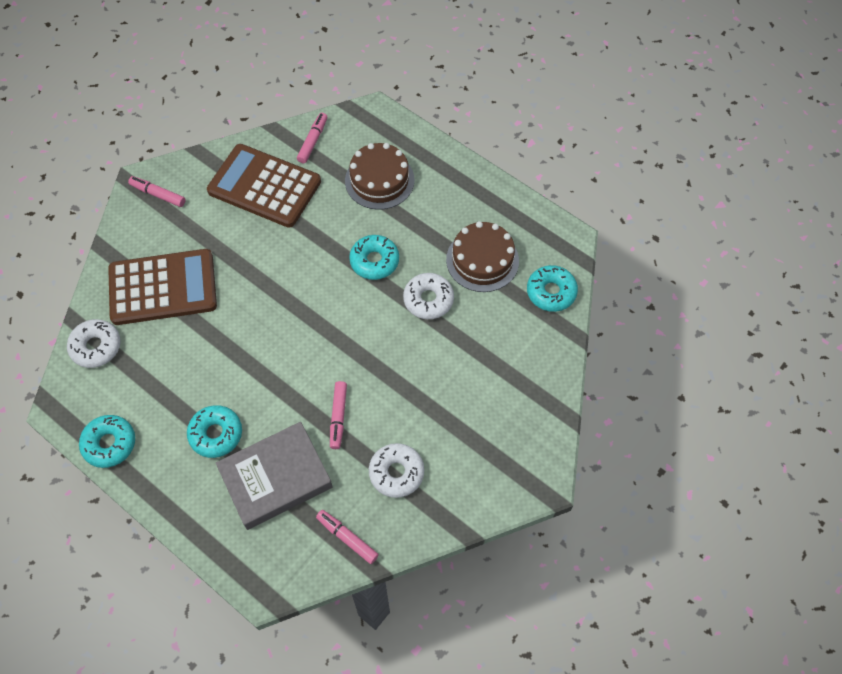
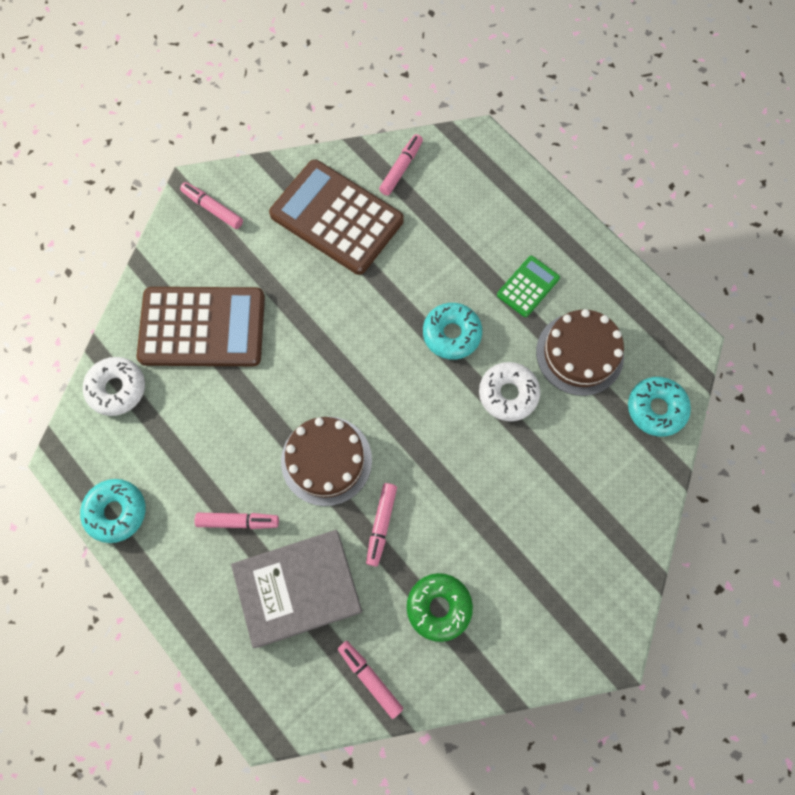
camera: 10 degrees right, 10 degrees up
turquoise donut [187,405,242,458] -> pink marker [194,513,279,529]
brown cake [345,143,415,210] -> brown cake moved to [281,417,372,506]
white donut [369,443,424,498] -> green donut [407,573,473,642]
none -> green calculator [497,256,560,317]

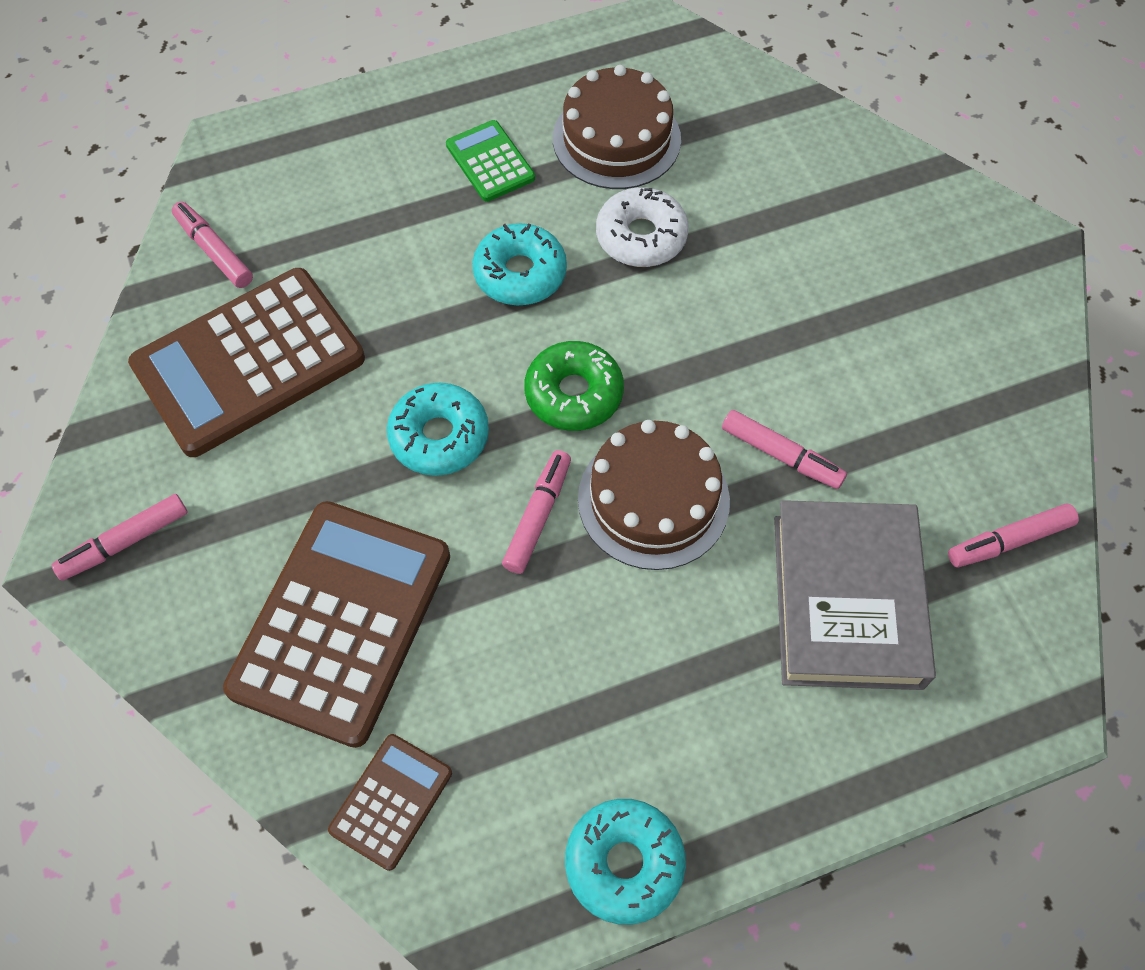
camera: 70 degrees left, 10 degrees down
white donut [83,357,145,416] -> brown calculator [328,734,452,871]
pink marker [194,513,279,529] -> pink marker moved to [502,450,571,574]
green donut [407,573,473,642] -> green donut moved to [524,341,624,431]
turquoise donut [628,377,691,437] -> turquoise donut moved to [387,383,489,476]

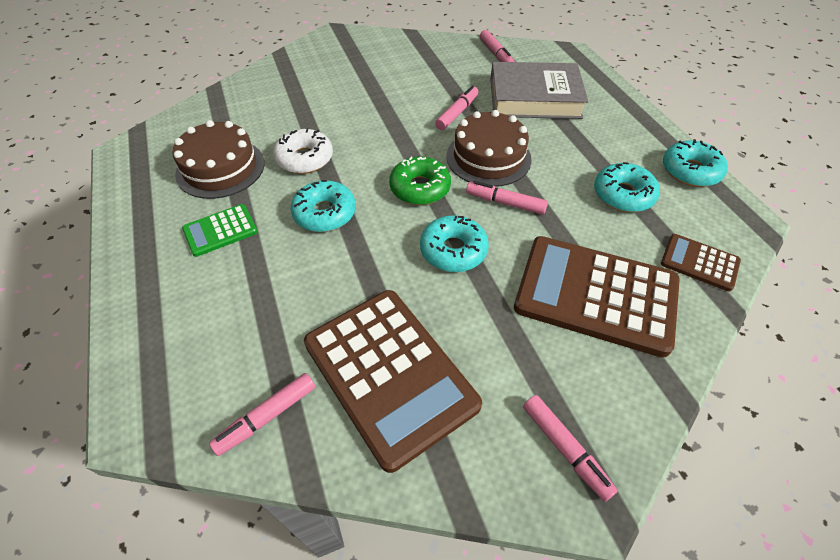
camera: 90 degrees left, 10 degrees down
none -> turquoise donut [594,162,660,212]

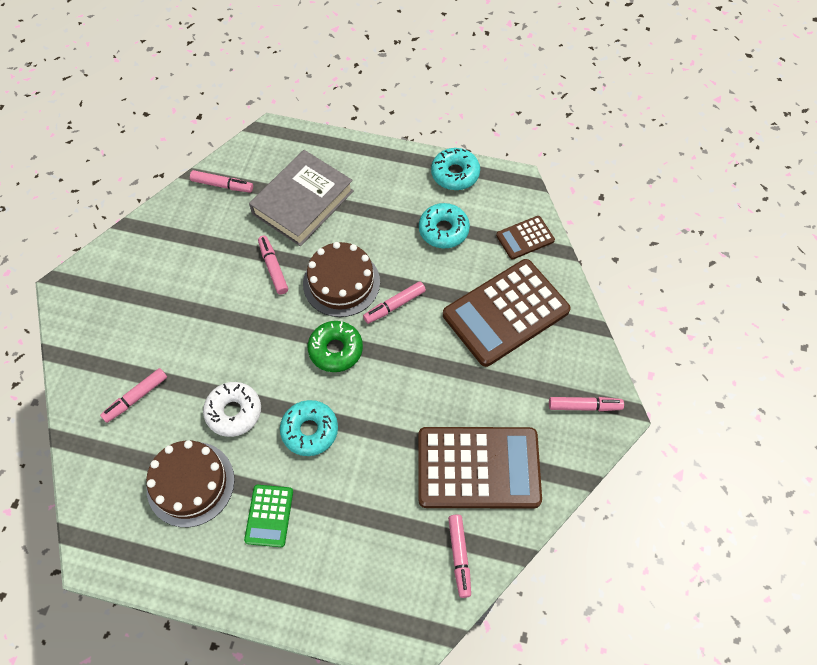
camera: 55 degrees left, 10 degrees up
turquoise donut [420,215,489,272] -> none
none -> pink marker [100,368,167,423]

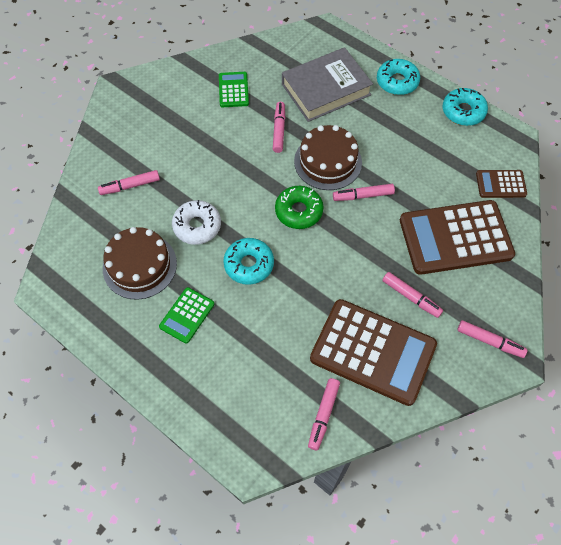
camera: 25 degrees right, 0 degrees up
pink marker [190,170,253,192] -> pink marker moved to [382,272,443,318]
turquoise donut [419,203,470,248] -> turquoise donut moved to [377,59,420,95]
none -> green calculator [219,72,249,107]

